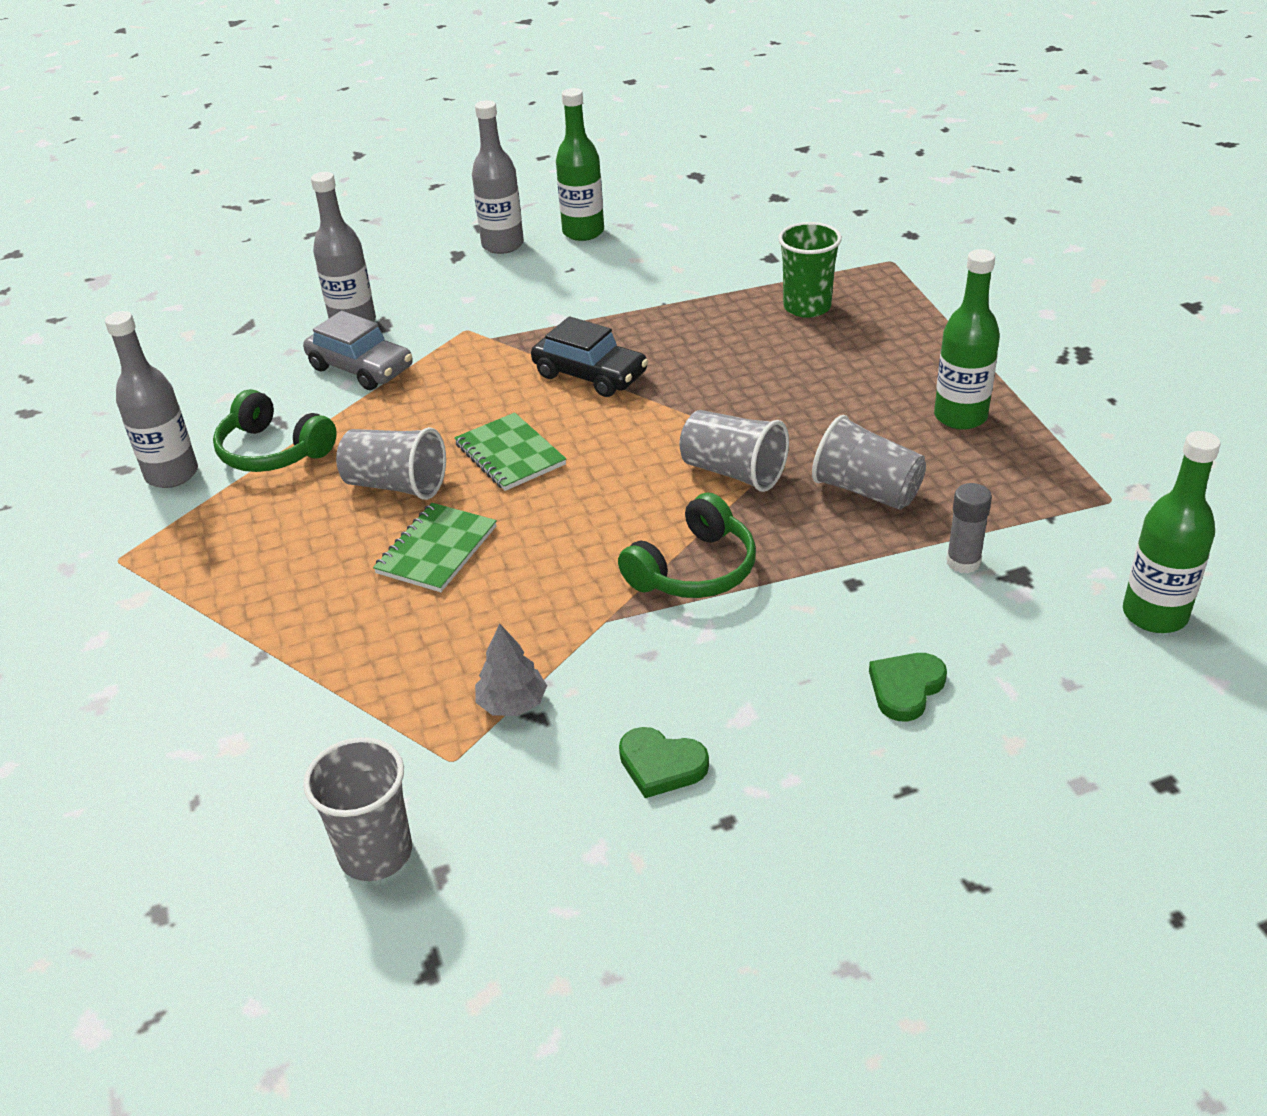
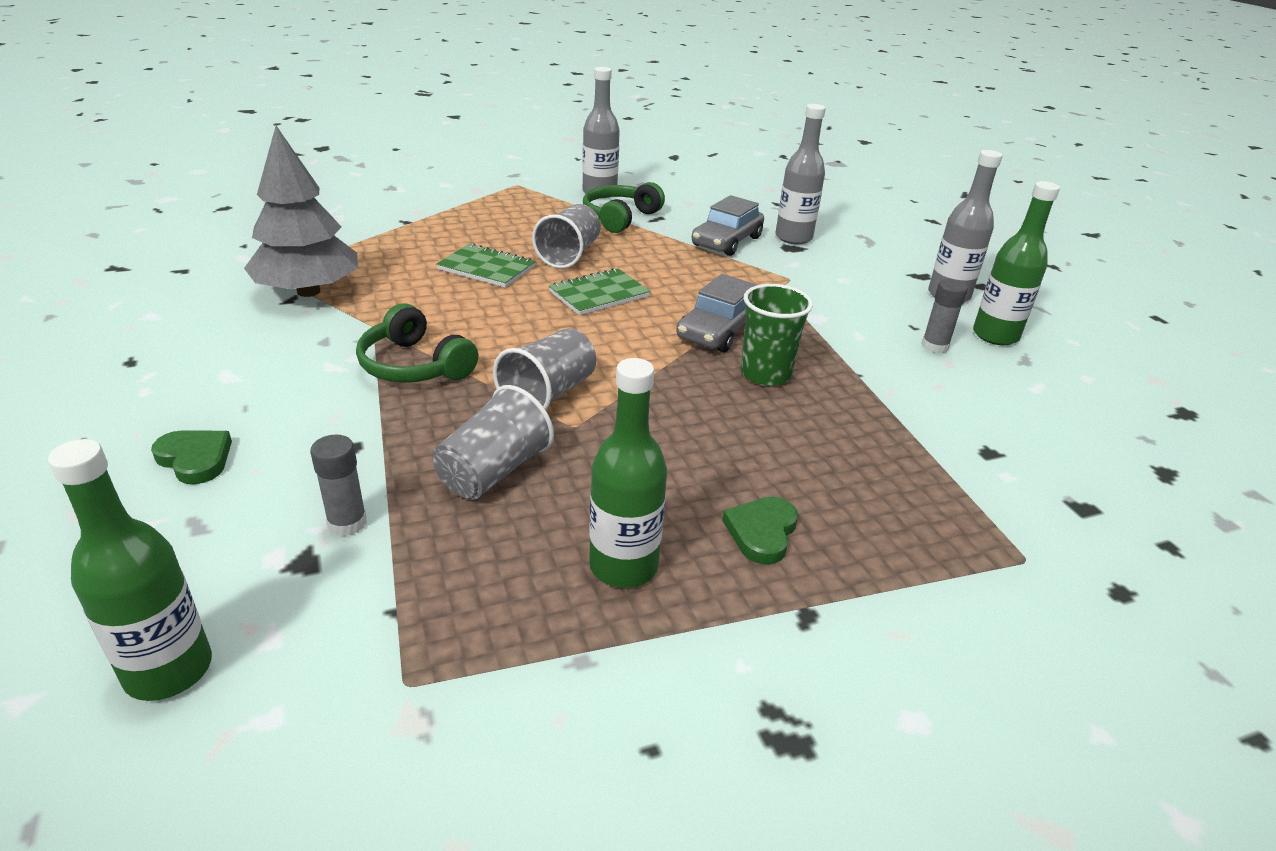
camera: 85 degrees right, 5 degrees down
grey cup [303,737,412,881] -> none
grey tree [475,624,547,716] -> grey tree [244,126,358,297], size x2.13
black car [531,316,648,397] -> grey car [676,274,757,352]
green heart [619,727,709,798] -> green heart moved to [722,497,798,565]
green cup [778,222,842,318] -> green cup moved to [741,284,813,386]
none -> grey glue stick [922,279,968,353]

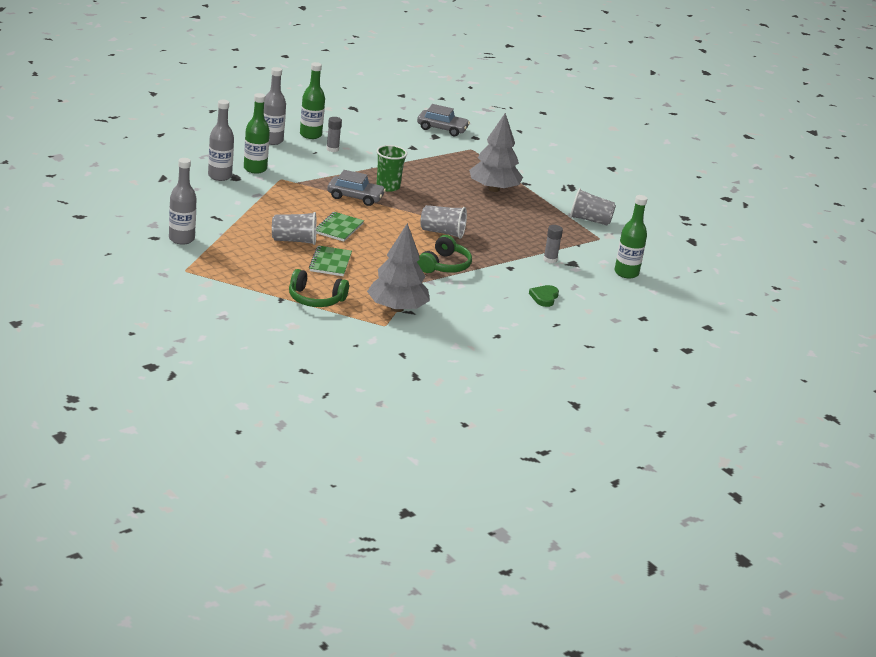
camera: 110 degrees left, 5 degrees down
grey cup [433,385,554,500] -> grey cup moved to [570,188,616,226]
green notebook [549,268,651,315] -> green notebook turned 75 degrees clockwise [316,212,364,242]
green headphones [583,182,665,233] -> green headphones moved to [289,269,349,307]
green bottle [589,358,667,588] -> green bottle moved to [244,93,270,174]
grey car [692,195,764,256] -> grey car moved to [417,104,470,136]
green heart [722,497,798,565] -> grey tree [469,113,523,192]

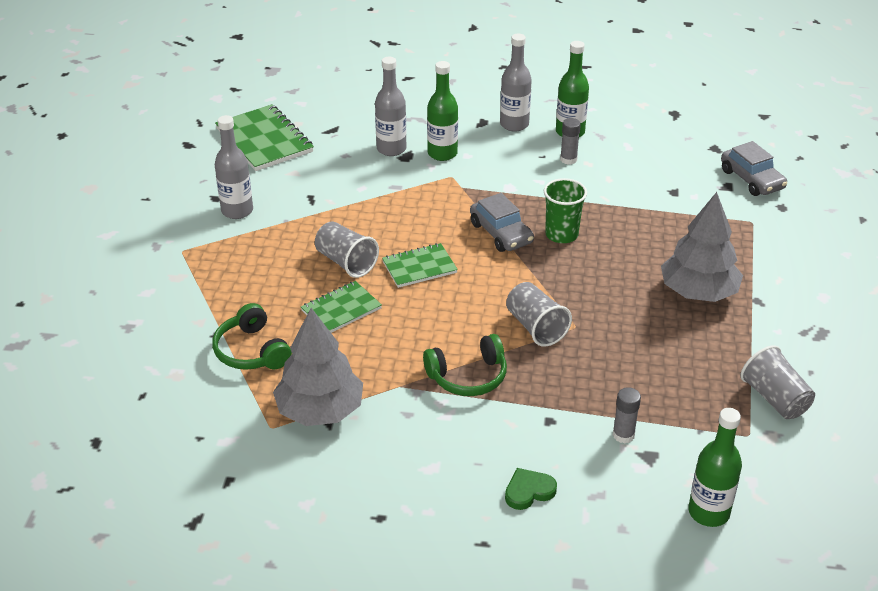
camera: 50 degrees right, 10 degrees up
none -> green notebook [215,104,314,171]

